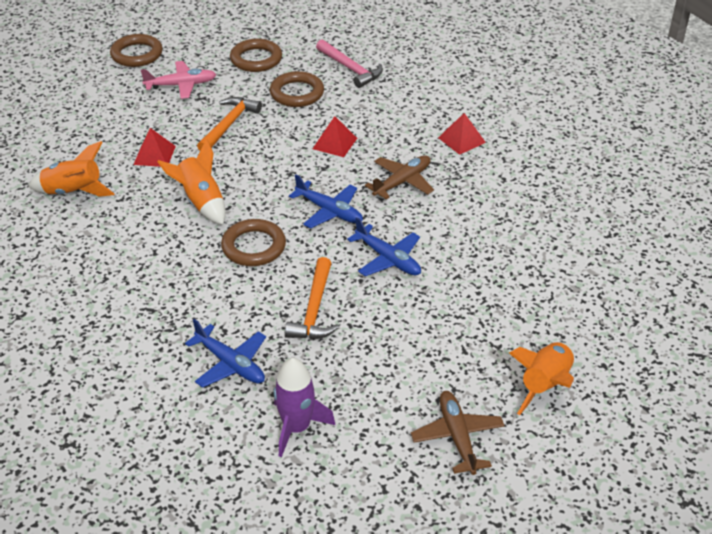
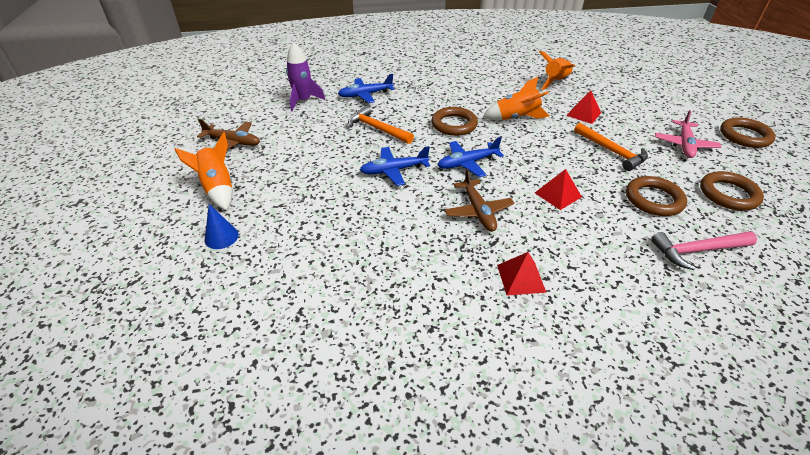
camera: 120 degrees right, 0 degrees up
none -> blue cone [205,204,239,249]

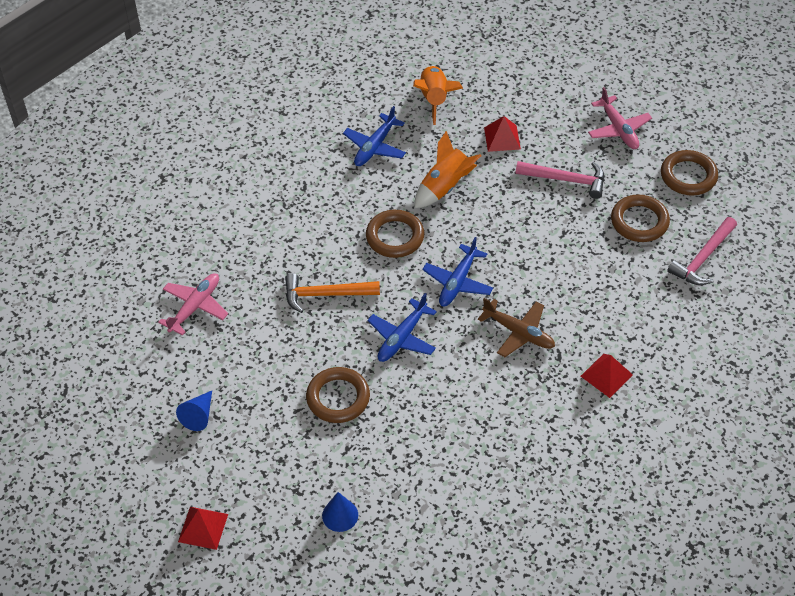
camera: 40 degrees left, 10 degrees up
orange rocket [175,132,233,210] -> none
brown plane [197,119,260,150] -> blue cone [176,391,212,431]
purple rocket [286,42,325,111] -> pink plane [158,273,228,336]
blue plane [338,74,394,103] -> blue plane moved to [343,106,406,166]
red pyramid [535,169,582,210] -> red pyramid moved to [178,507,228,550]
orange hammer [574,123,648,171] -> pink hammer [516,161,604,199]
brown ring [720,117,776,148] -> brown ring moved to [306,367,370,423]

